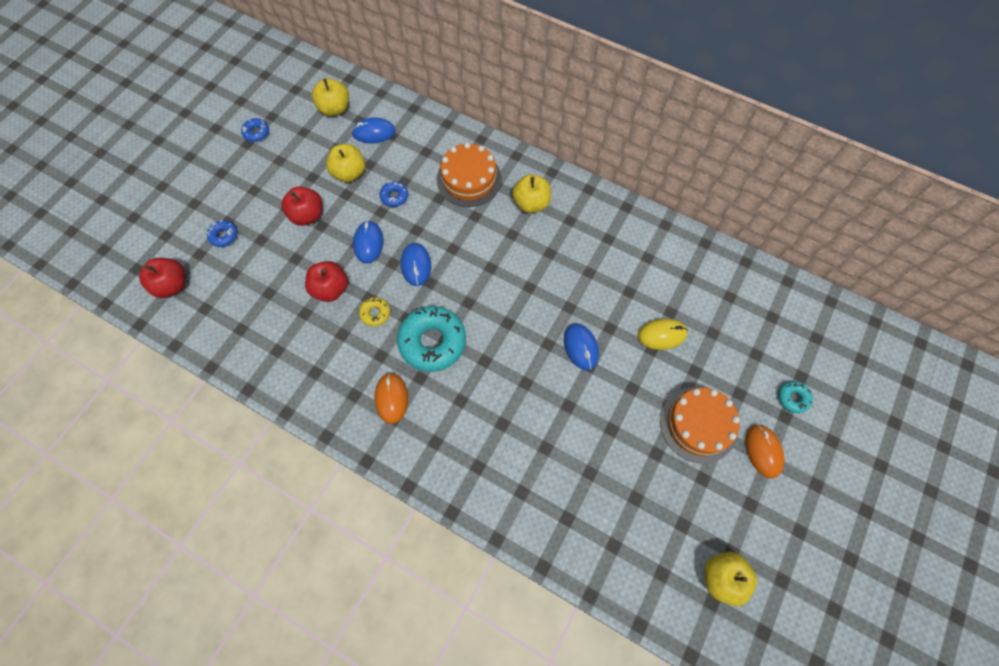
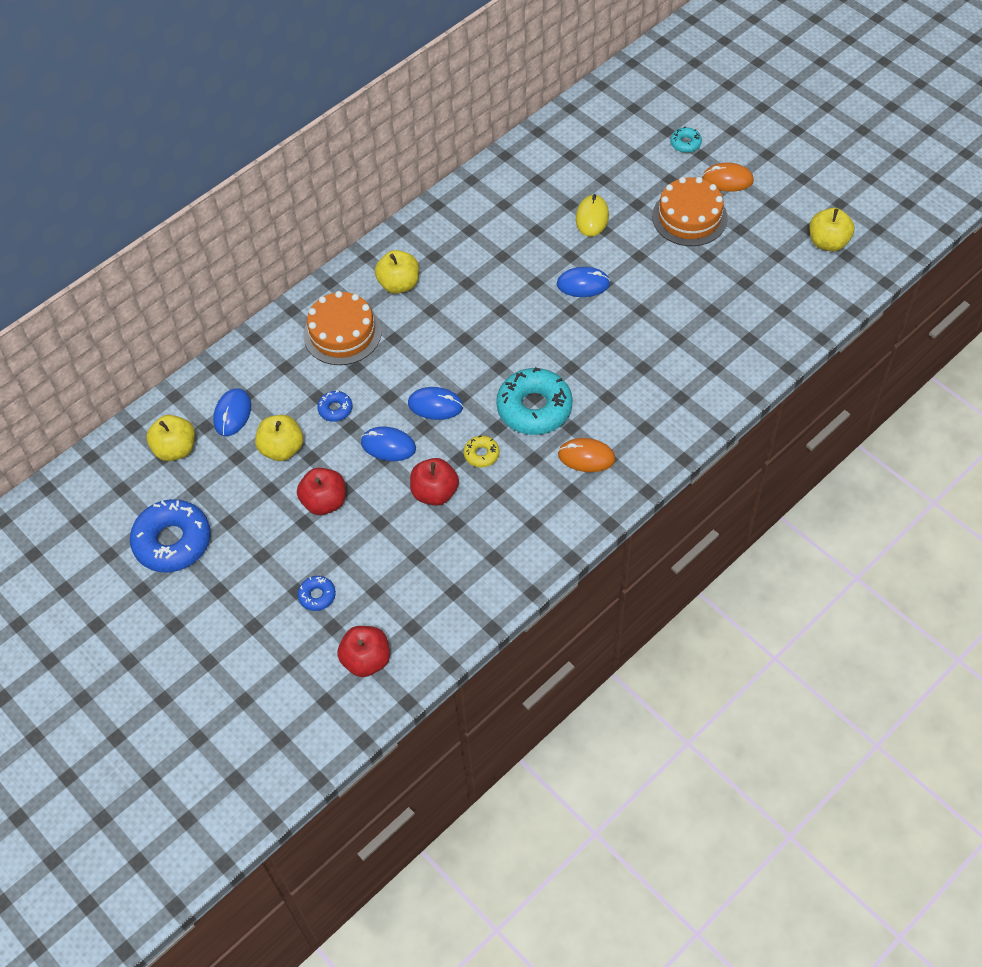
camera: 70 degrees left, 10 degrees down
blue donut [241,118,269,142] -> blue donut [130,499,211,572], size x2.15

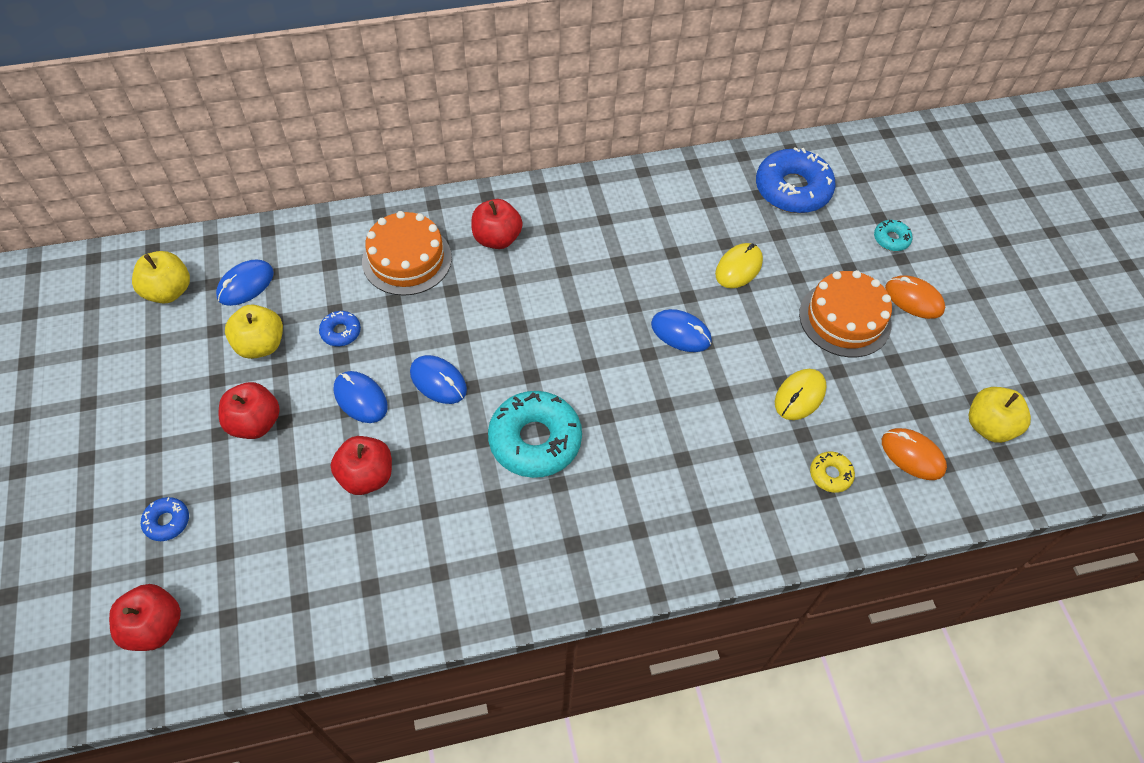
camera: 25 degrees right, 0 degrees up
blue donut [130,499,211,572] -> blue donut moved to [756,147,835,213]
yellow apple [375,250,419,294] -> red apple [471,199,523,249]
yellow donut [464,435,500,468] -> yellow donut moved to [810,452,855,493]
orange mouse [558,438,615,472] -> orange mouse moved to [882,428,947,480]
none -> yellow mouse [775,369,827,420]

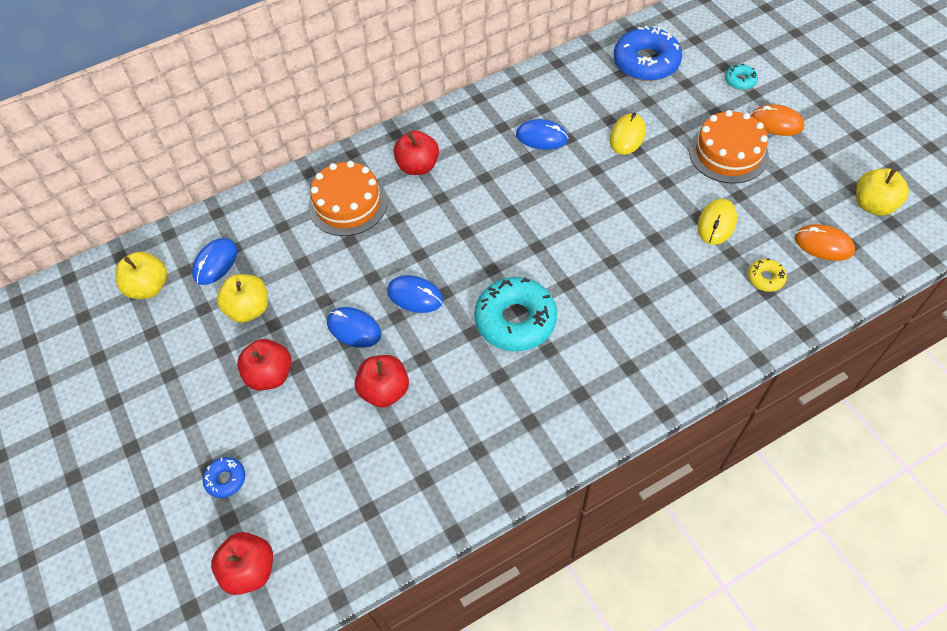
camera: 10 degrees left, 0 degrees up
blue donut [319,311,361,346] -> none
blue mouse [651,309,712,352] -> blue mouse moved to [516,119,568,150]

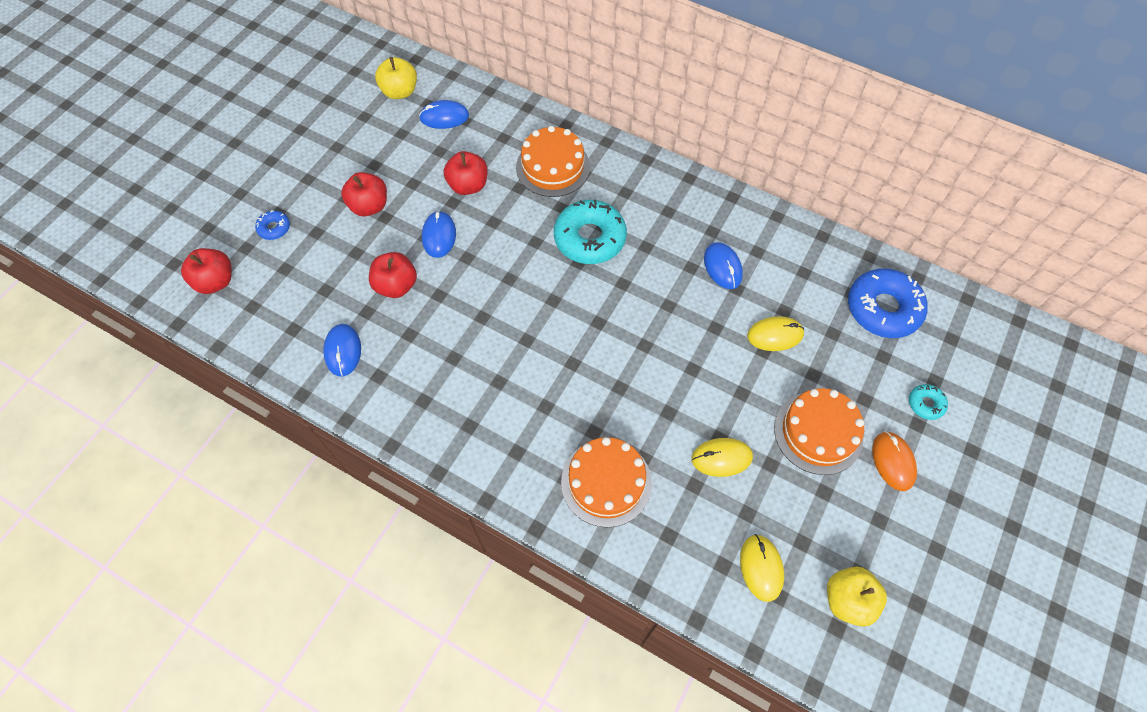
camera: 55 degrees right, 5 degrees up
yellow apple [217,274,268,323] -> none
blue mouse [387,275,443,313] -> blue mouse moved to [323,324,361,377]
red apple [394,131,439,175] -> red apple moved to [444,151,488,195]
turquoise donut [474,277,557,351] -> turquoise donut moved to [554,200,627,264]
yellow donut [748,259,787,292] -> none
orange mouse [795,224,855,261] -> yellow mouse [740,534,784,602]
none -> orange cake [561,437,652,528]

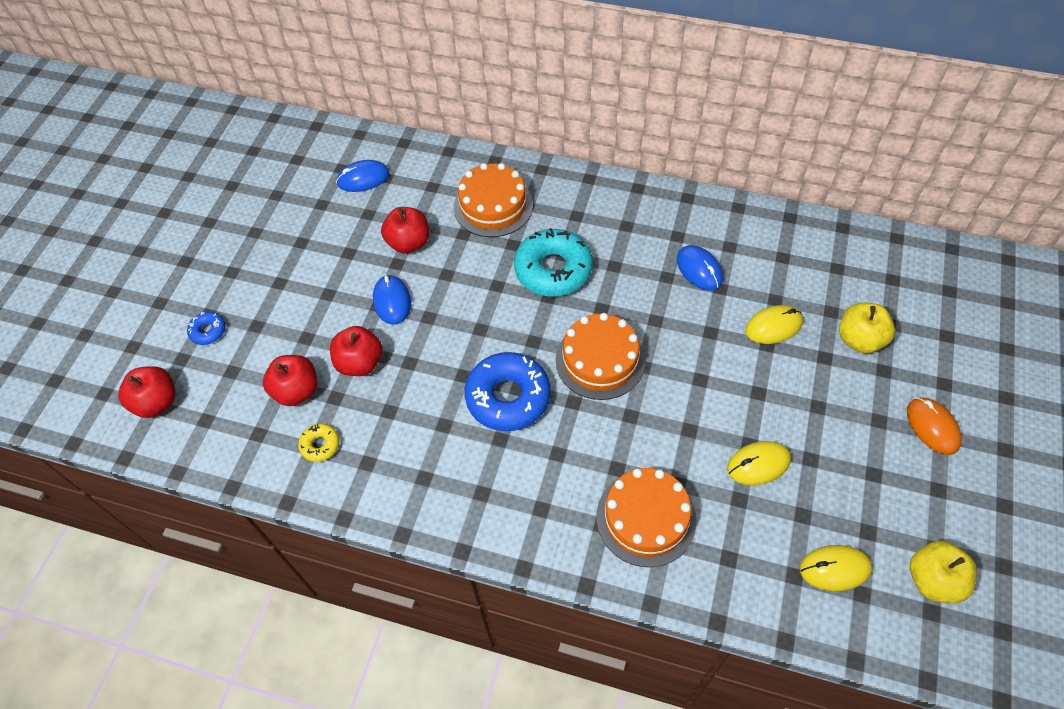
camera: 10 degrees left, 5 degrees down
blue mouse [323,324,361,377] -> yellow donut [298,424,339,462]
red apple [341,172,387,216] -> red apple moved to [263,355,317,406]
yellow apple [375,57,417,99] -> yellow apple moved to [839,303,895,353]
yellow mouse [740,534,784,602] -> yellow mouse turned 75 degrees counterclockwise [800,545,872,591]
orange cake [774,388,864,475] -> orange cake moved to [556,313,645,400]
blue donut [848,268,927,338] -> blue donut moved to [465,352,551,431]
turquoise donut [909,384,948,420] -> none

